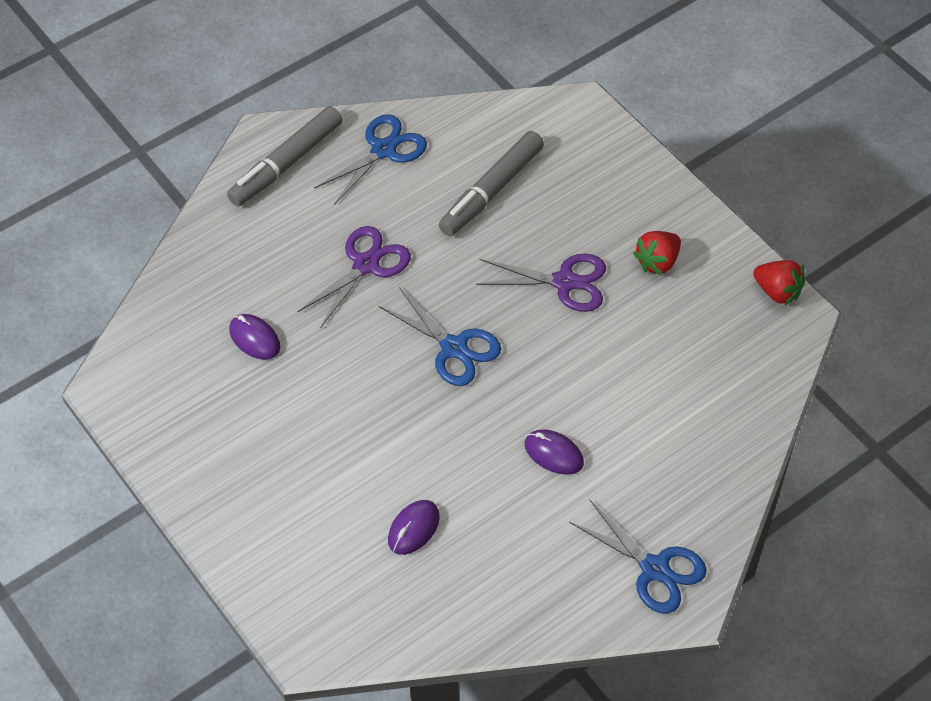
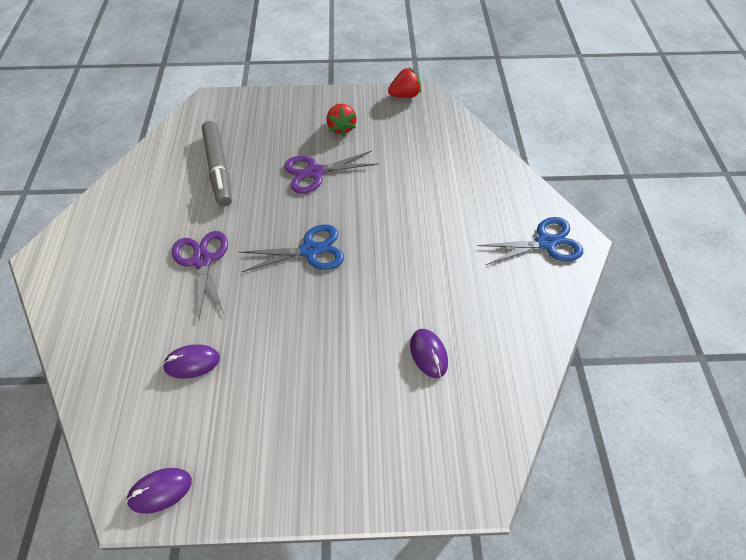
camera: 55 degrees left, 0 degrees up
grey marker [227,106,342,206] -> none
blue scissors [314,114,427,205] -> none
purple scissors [476,253,606,312] -> purple scissors turned 150 degrees counterclockwise [284,151,378,193]
purple mouse [525,429,584,475] -> purple mouse moved to [126,468,192,514]

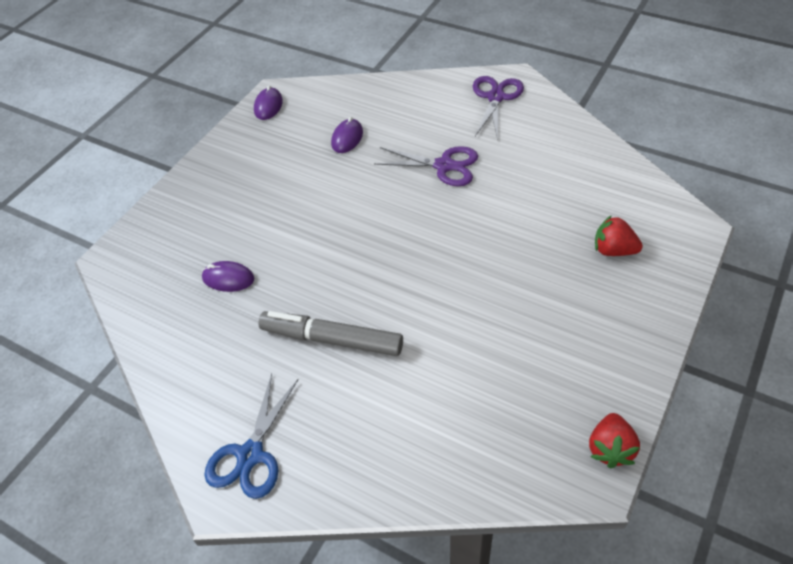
camera: 125 degrees right, 5 degrees down
grey marker [202,121,232,207] -> grey marker moved to [259,311,403,356]
blue scissors [239,224,344,272] -> none
purple scissors [284,151,378,193] -> purple scissors moved to [473,76,524,140]
red strawberry [326,104,357,136] -> red strawberry moved to [595,215,643,256]

